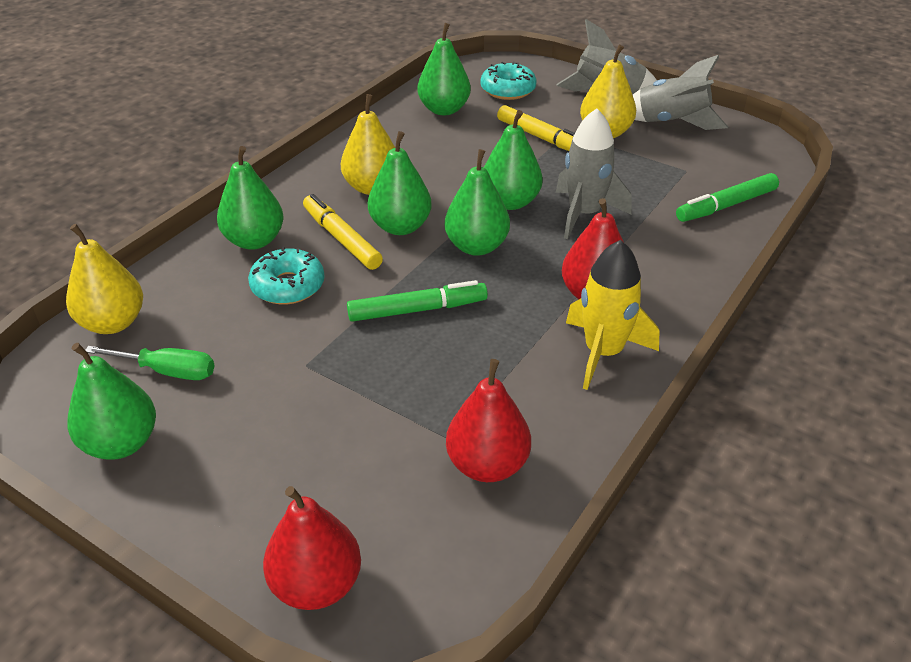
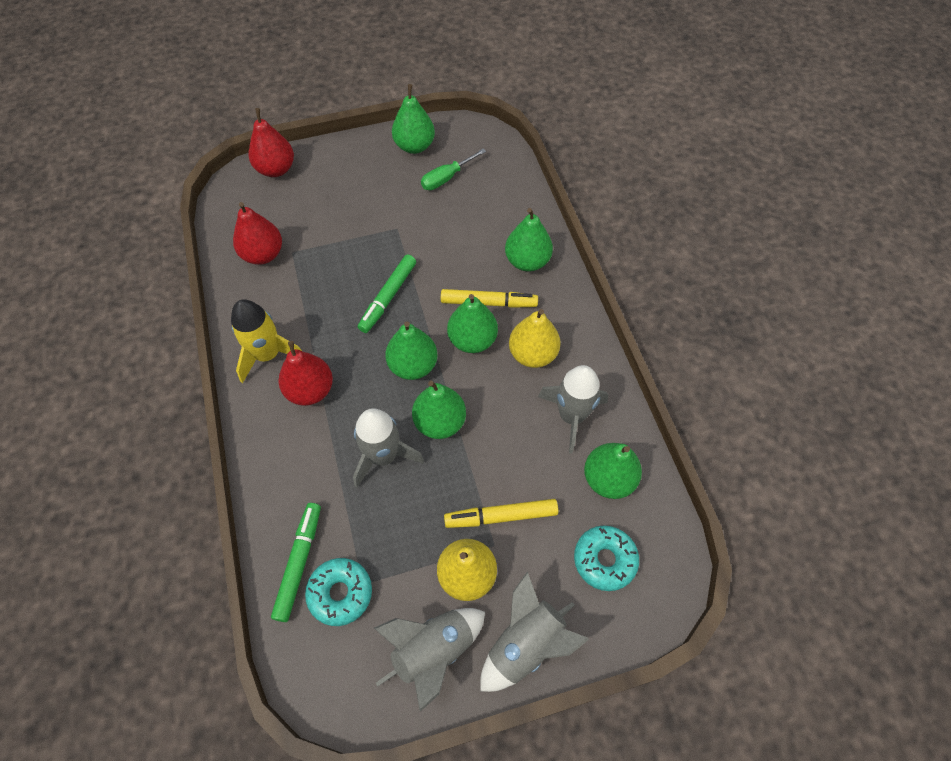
camera: 130 degrees right, 20 degrees up
yellow pear [66,224,143,334] -> none
turquoise donut [248,246,325,305] -> turquoise donut moved to [305,558,372,626]
none -> grey rocket [538,365,608,454]

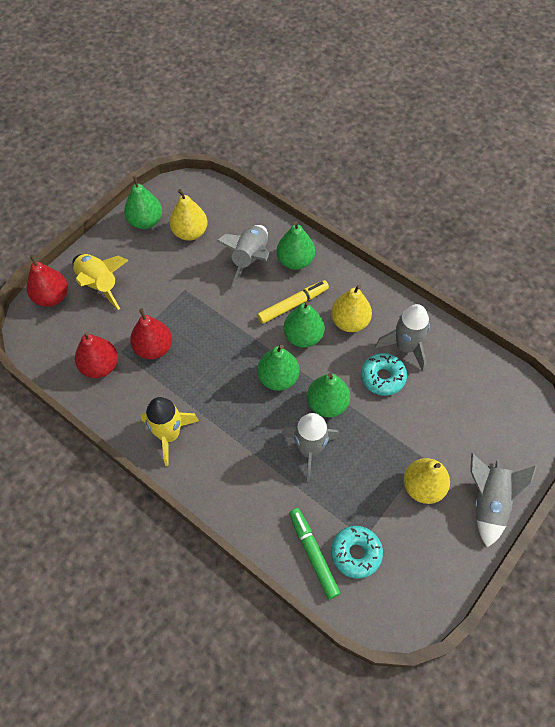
camera: 35 degrees left, 0 degrees up
red pear [278,341,333,406] -> red pear moved to [130,309,172,360]
green marker [358,254,416,333] -> none
grey rocket [374,608,485,712] -> grey rocket moved to [217,225,269,286]
green screwdriver [421,149,486,190] -> yellow pear [169,189,208,241]
yellow marker [444,499,558,528] -> none
turquoise donut [574,526,639,591] -> turquoise donut moved to [361,353,407,396]
green pear [584,443,642,499] -> none
none -> yellow rocket [73,254,129,310]

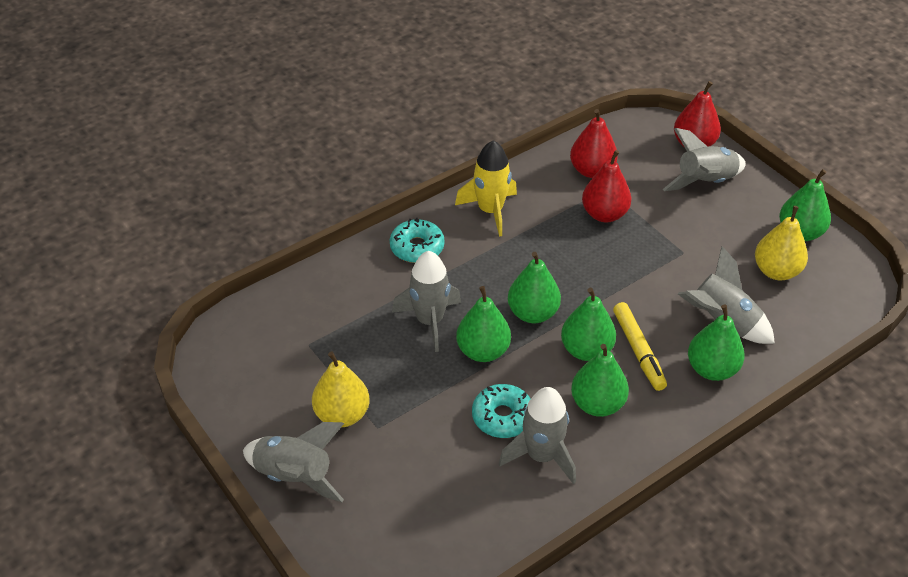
camera: 105 degrees right, 15 degrees down
yellow rocket [73,254,129,310] -> grey rocket [663,128,746,191]
green marker [289,508,340,599] -> none
yellow pear [331,285,372,332] -> green pear [571,344,629,417]
turquoise donut [331,526,383,579] -> turquoise donut moved to [390,218,445,263]

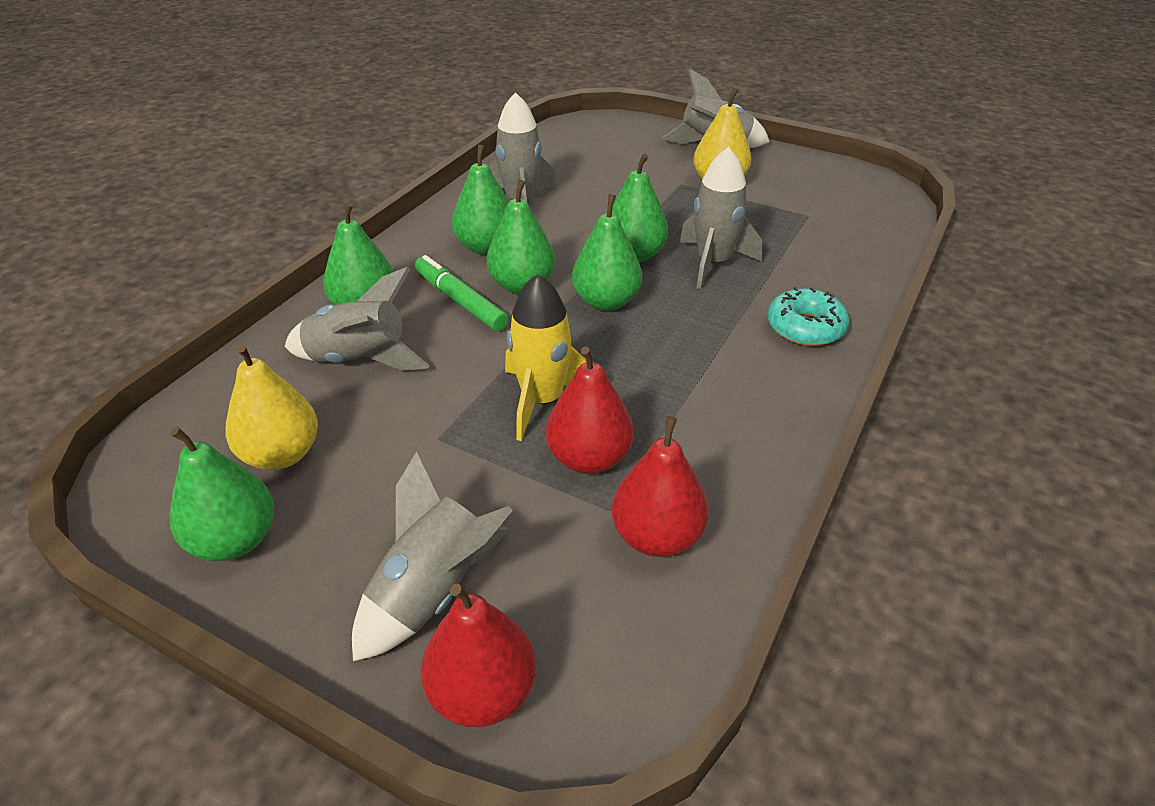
camera: 155 degrees right, 5 degrees down
yellow rocket [455,140,517,236] -> yellow rocket moved to [505,274,586,441]
turquoise donut [472,384,530,438] -> none
yellow marker [613,302,667,391] -> green marker [415,255,509,331]

